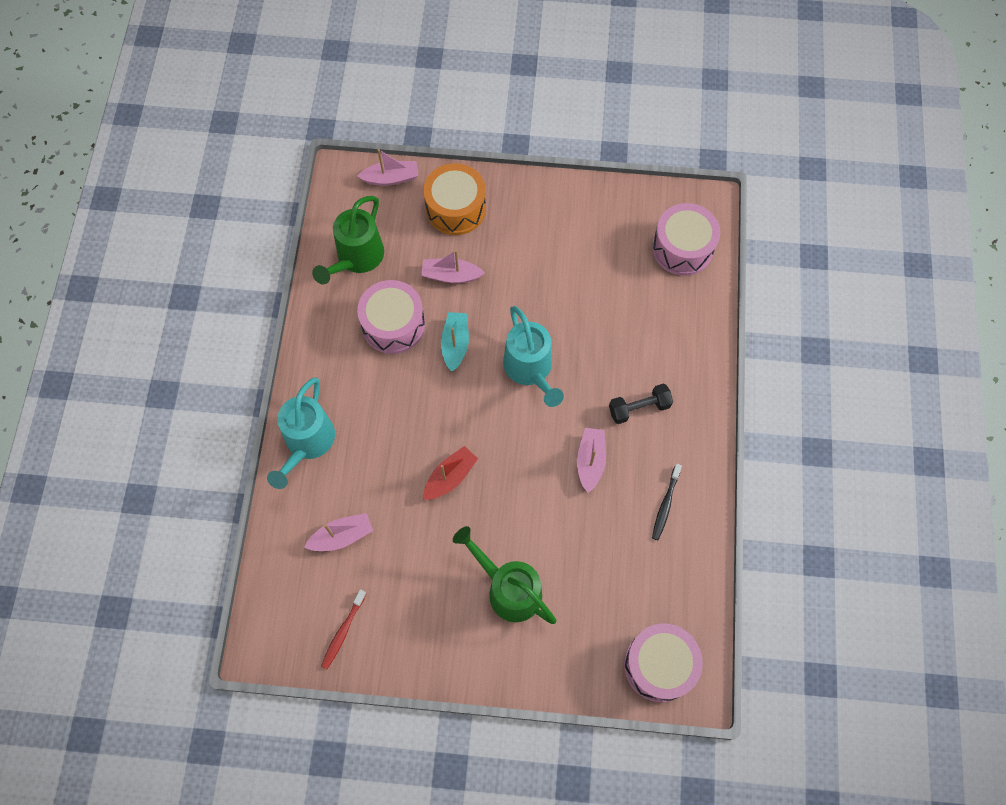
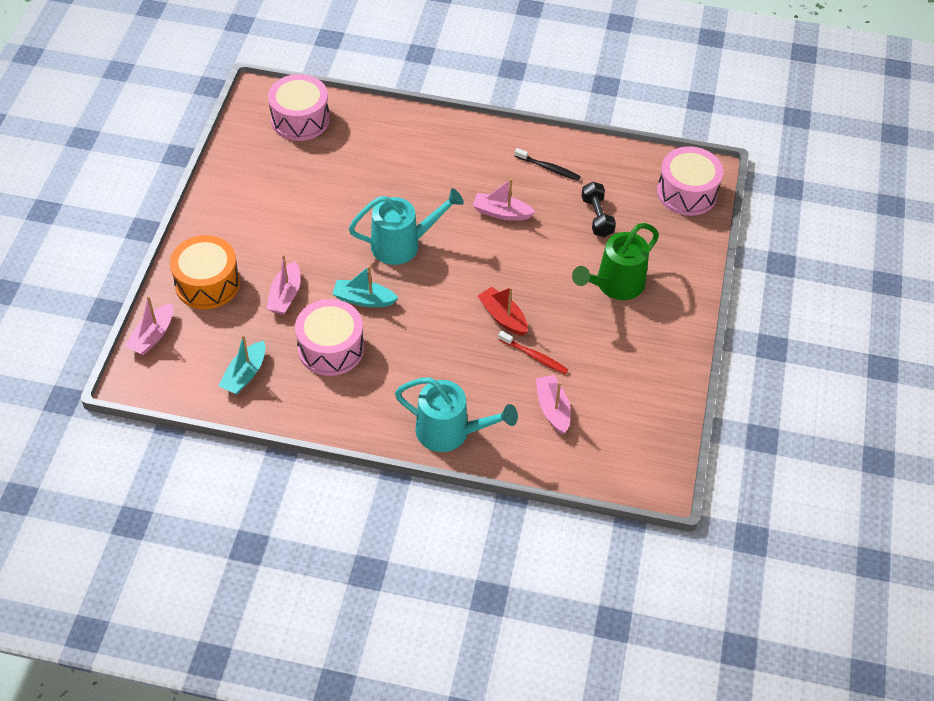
camera: 85 degrees left, 15 degrees down
green watering can [312,196,384,284] -> turquoise boat [218,335,266,395]
red toothbrush [321,589,366,670] -> red toothbrush moved to [498,331,568,374]
pink boat [357,149,418,186] -> pink boat turned 150 degrees counterclockwise [125,296,173,355]
black dumbbell [609,384,673,424] -> black dumbbell moved to [581,182,616,237]

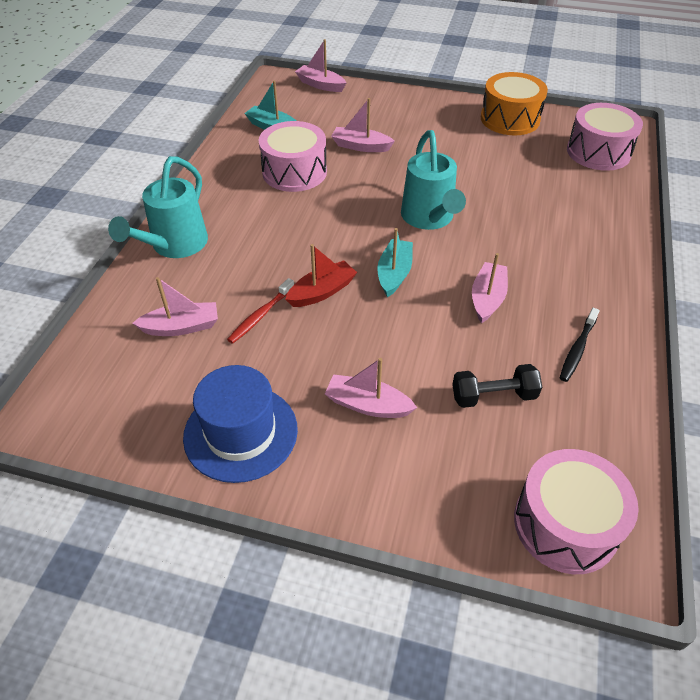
camera: 95 degrees right, 5 degrees down
orange drum [170,235,240,309] -> orange drum moved to [481,72,548,135]
turquoise boat [332,266,398,307] -> turquoise boat moved to [377,228,413,297]
green watering can [572,223,659,300] -> pink boat [325,358,417,418]
none -> blue hat [183,365,298,483]

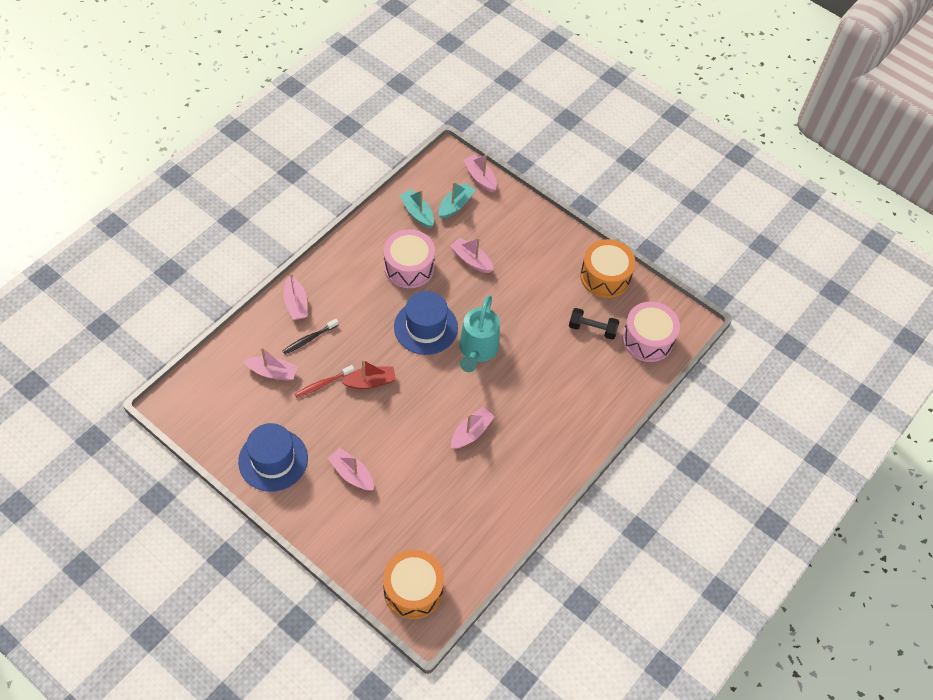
camera: 20 degrees right, 10 degrees up
turquoise watering can [108,156,208,258] -> pink boat [283,274,308,320]
turquoise boat [377,228,413,297] -> turquoise boat moved to [439,182,475,219]
black dumbbell [452,364,542,408] -> black dumbbell moved to [569,308,620,340]
pink drum [514,449,639,574] -> orange drum [383,550,444,619]
black toothbrush [560,308,600,382] -> black toothbrush moved to [283,318,339,354]
none -> blue hat [394,291,458,355]

